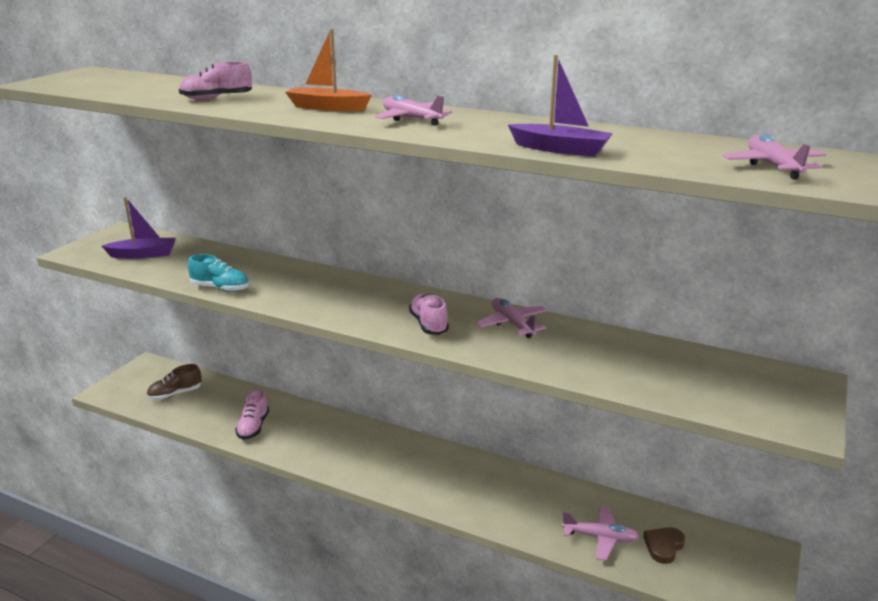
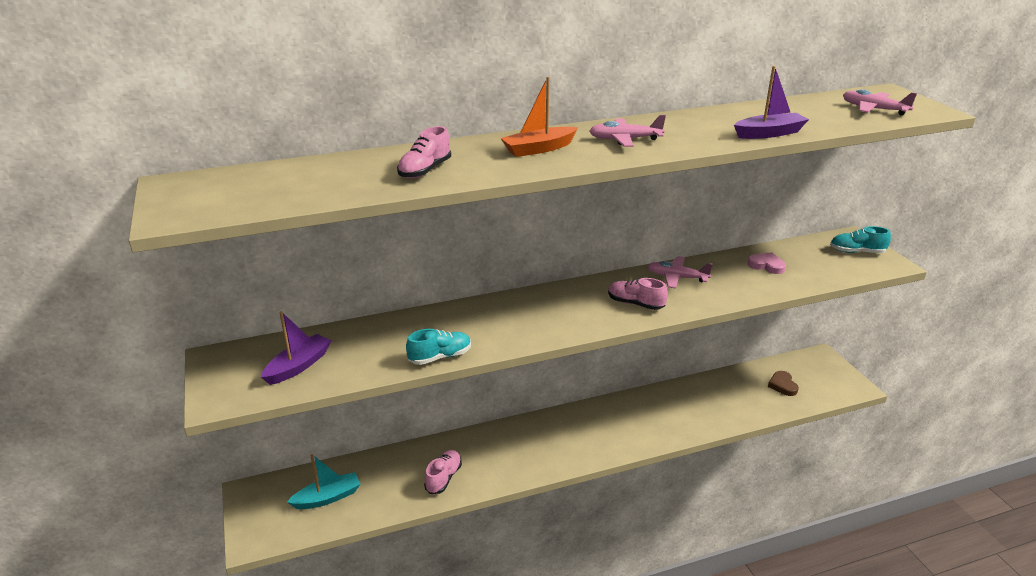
camera: 45 degrees left, 5 degrees up
brown shoe [146,364,202,400] -> turquoise boat [287,454,361,509]
pink shoe [235,389,269,440] -> pink shoe turned 120 degrees counterclockwise [424,450,462,494]
pink plane [562,506,640,561] -> none
none -> pink heart [747,252,786,274]
none -> turquoise shoe [830,226,891,253]

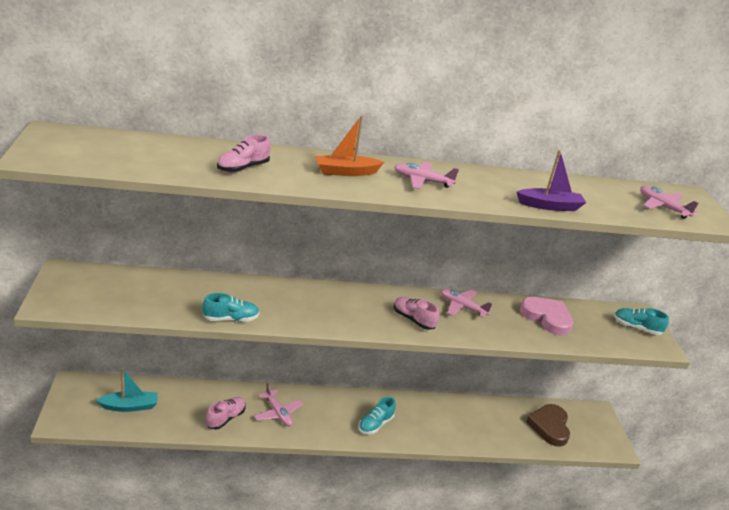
camera: 10 degrees right, 0 degrees up
purple boat [261,311,331,385] -> none
pink heart [747,252,786,274] -> pink heart [520,297,573,336], size x1.68
brown heart [768,371,799,396] -> brown heart [526,404,570,446], size x1.68
none -> pink plane [254,383,303,426]
none -> turquoise shoe [359,397,396,434]

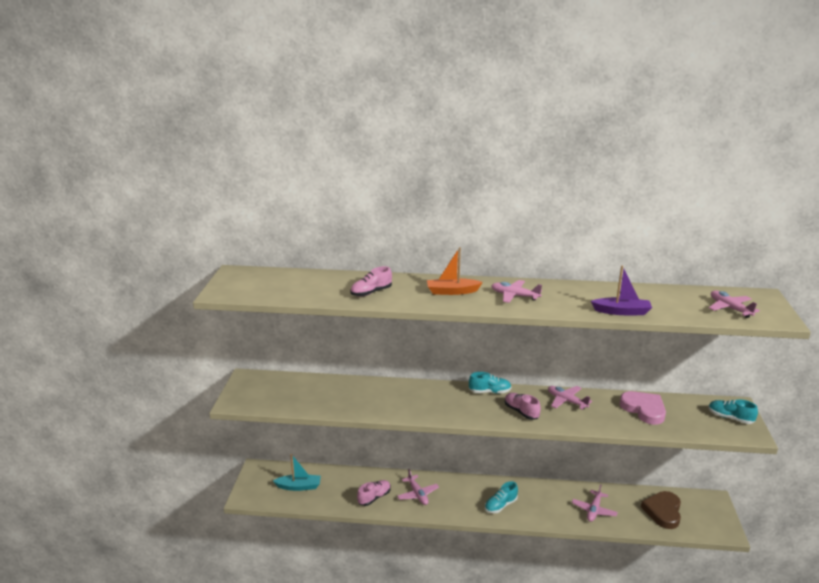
camera: 15 degrees right, 5 degrees down
turquoise shoe [202,293,259,322] -> turquoise shoe moved to [469,372,512,394]
none -> pink plane [572,484,618,522]

